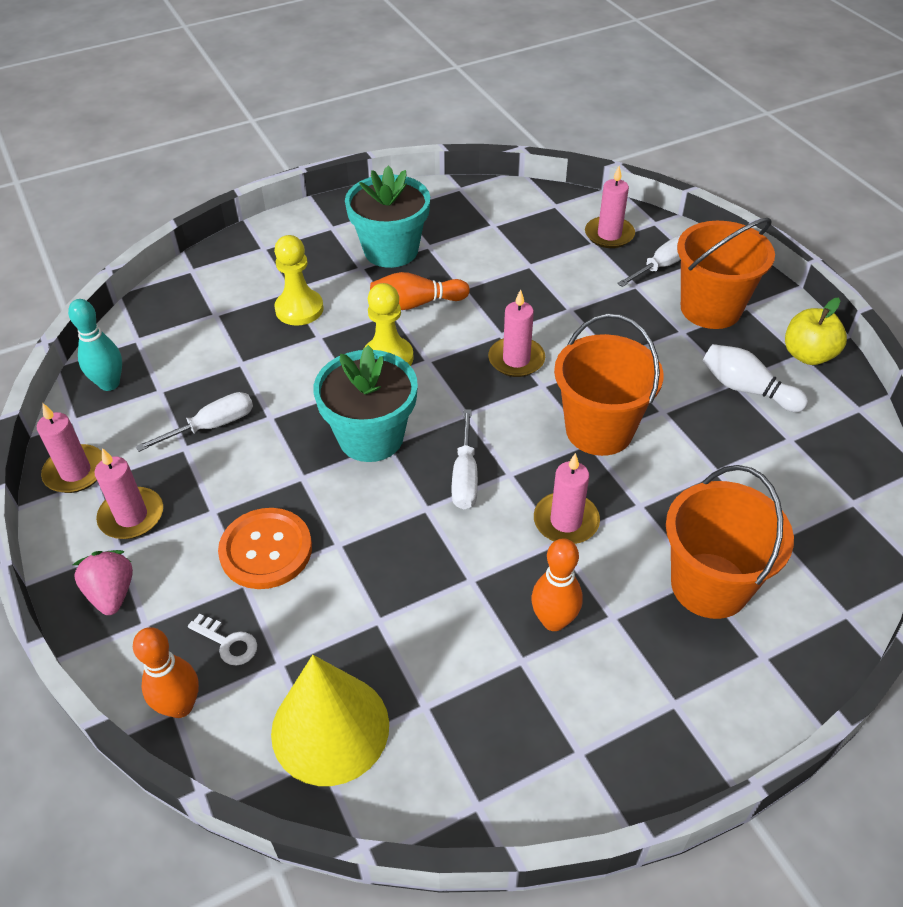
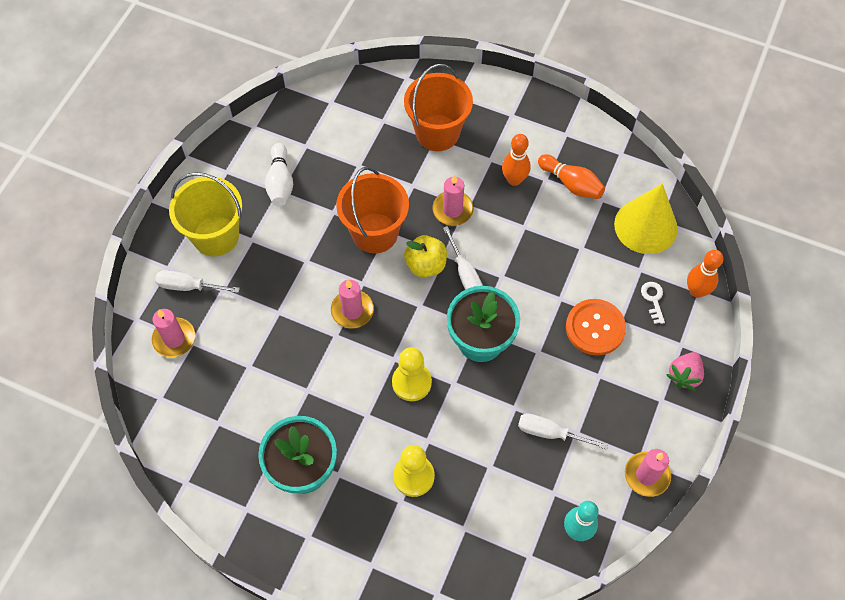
camera: 130 degrees left, 15 degrees up
pink candle [95,448,163,539] -> none
orange bowling pin [370,272,470,310] -> orange bowling pin moved to [538,154,605,199]
white screwdriver [452,409,478,509] -> white screwdriver turned 105 degrees clockwise [443,226,483,290]
orange bucket [677,218,775,329] -> yellow bucket [169,172,242,256]
yellow apple [785,298,847,365] -> yellow apple moved to [404,235,447,278]

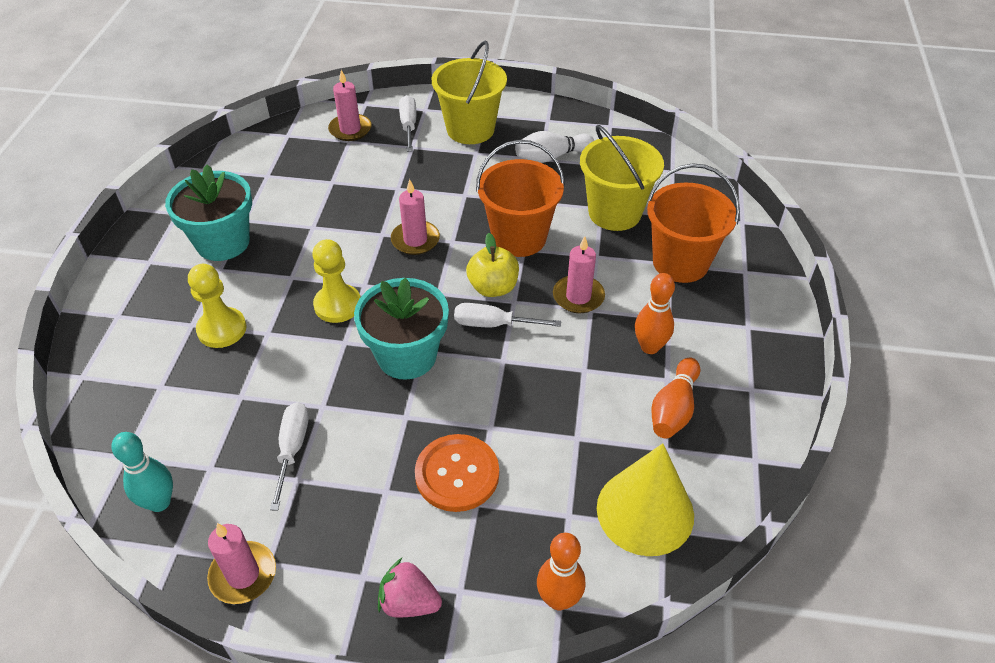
camera: 75 degrees right, 15 degrees down
white screwdriver [443,226,483,290] -> white screwdriver turned 45 degrees clockwise [454,303,561,327]
white key [641,282,665,324] -> none
none -> yellow bucket [580,125,664,231]

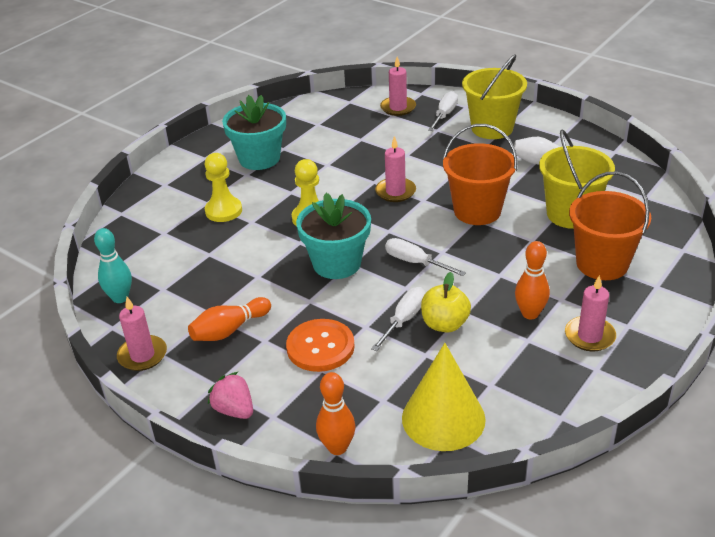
camera: 30 degrees right, 10 degrees down
white screwdriver [270,402,309,511] -> white screwdriver moved to [371,287,426,351]
yellow apple [466,233,519,297] -> yellow apple moved to [421,272,471,333]
pink candle [553,236,605,313] -> pink candle moved to [565,275,616,351]
orange bowling pin [651,357,700,438] -> orange bowling pin moved to [188,297,271,341]

